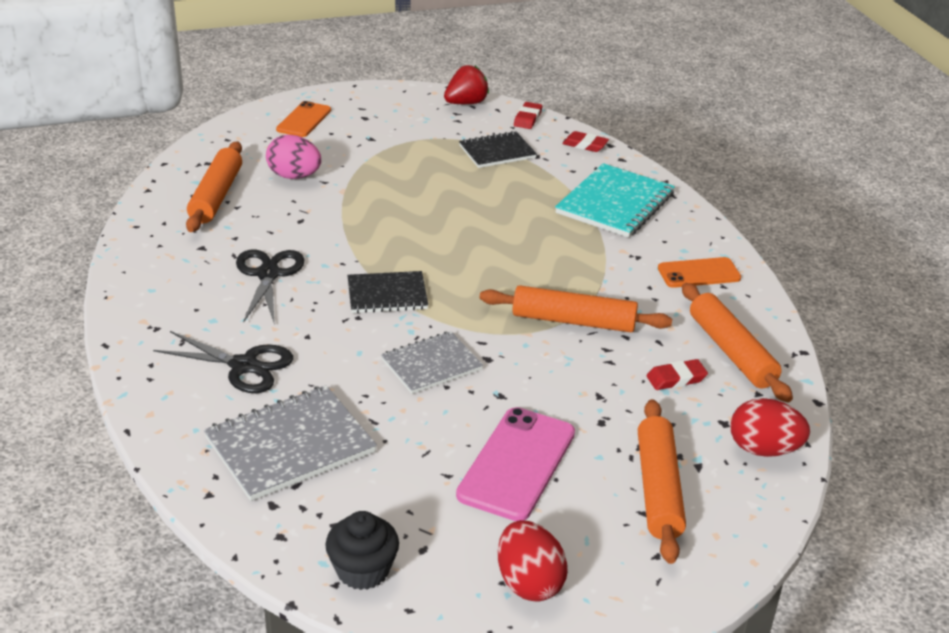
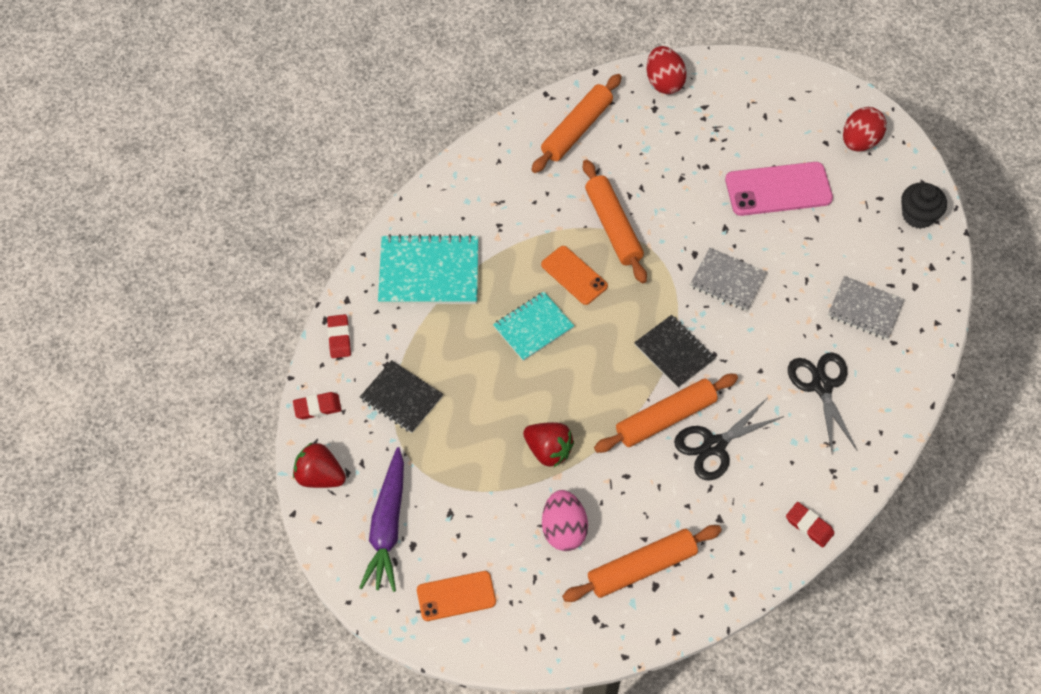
camera: 120 degrees left, 25 degrees up
grey notebook [204,385,377,501] -> grey notebook [828,276,905,340], size x0.64
orange rolling pin [638,399,686,564] -> orange rolling pin moved to [594,374,738,453]
red eraser [646,359,708,390] -> red eraser moved to [786,502,834,547]
orange phone [658,257,741,288] -> orange phone moved to [541,246,608,305]
none -> purple carrot [359,447,404,592]
none -> turquoise notebook [493,292,574,361]
none -> red strawberry [523,422,574,467]

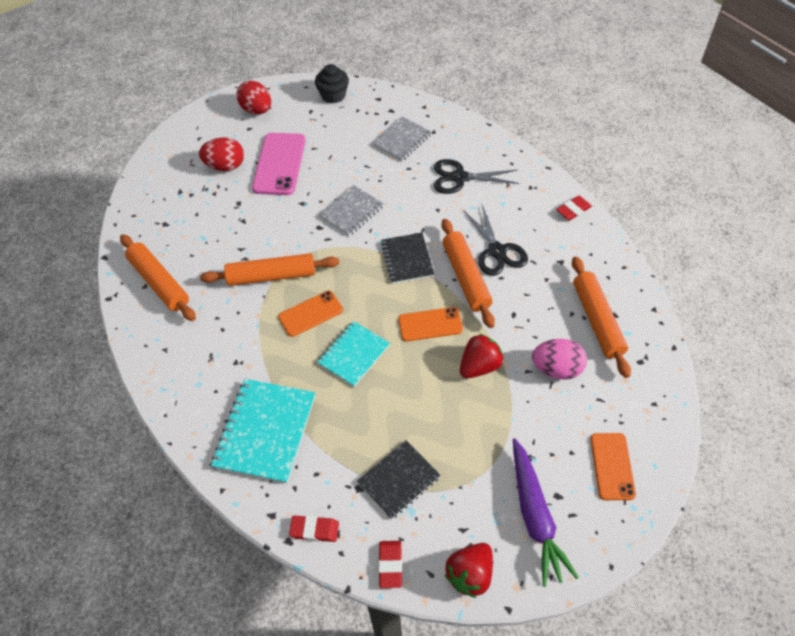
camera: 75 degrees left, 5 degrees down
purple carrot [359,447,404,592] -> purple carrot turned 60 degrees clockwise [513,438,579,587]
turquoise notebook [493,292,574,361] -> turquoise notebook turned 60 degrees clockwise [317,321,390,387]
black notebook [634,315,715,388] -> black notebook turned 75 degrees counterclockwise [381,233,434,284]
red egg [647,46,687,94] -> red egg moved to [199,137,244,171]
none -> orange phone [398,307,463,342]

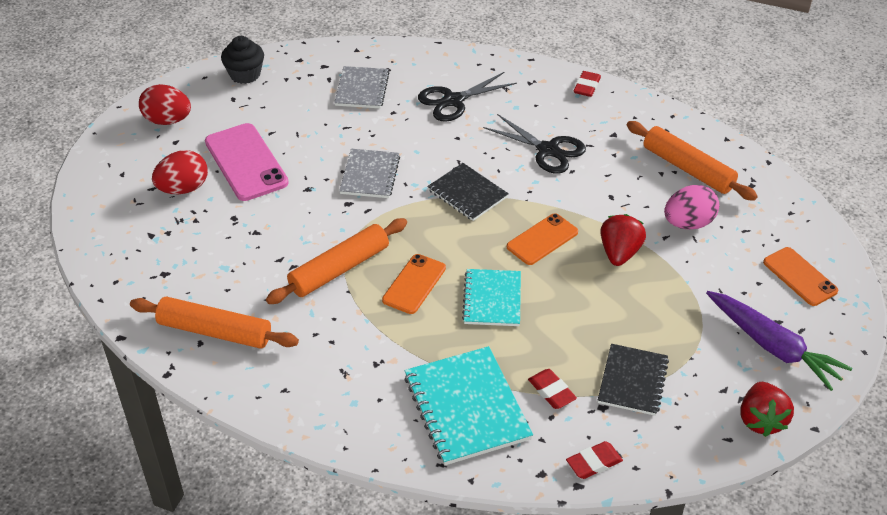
camera: 35 degrees left, 10 degrees down
red eraser [379,541,402,588] -> red eraser moved to [528,369,577,409]
orange rolling pin [441,219,495,328] -> none

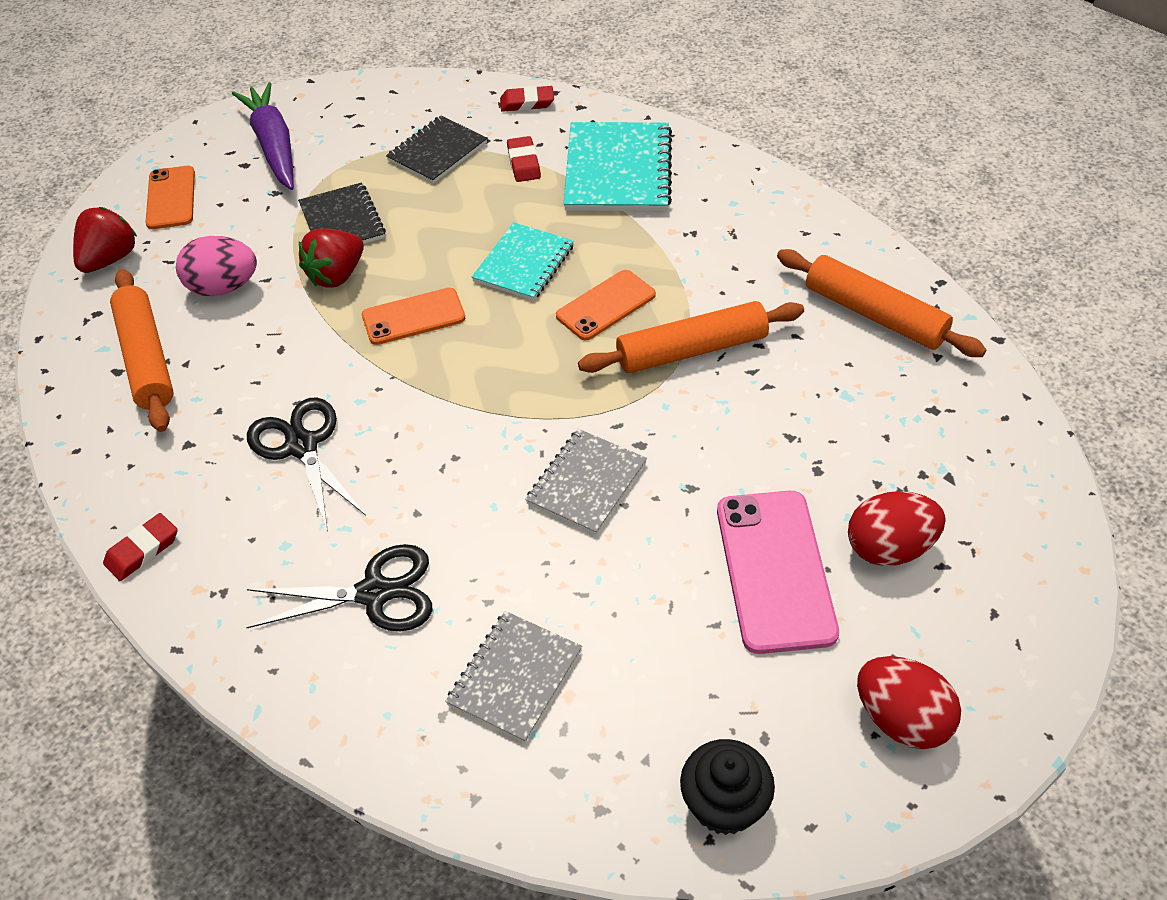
camera: 155 degrees left, 5 degrees up
black notebook [427,163,509,221] -> black notebook moved to [298,182,386,244]
red strawberry [740,382,794,437] -> red strawberry moved to [73,207,137,273]

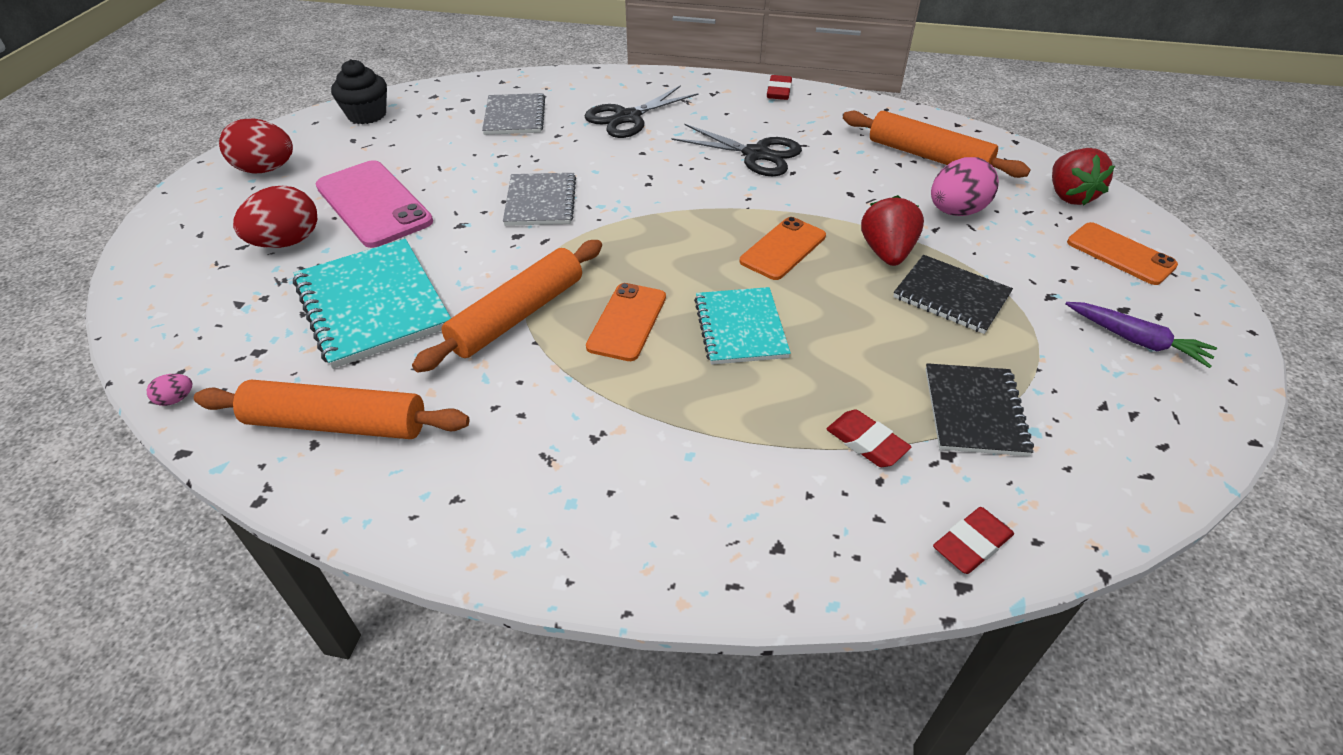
camera: 145 degrees right, 5 degrees down
purple carrot [232,82,294,190] -> purple carrot [1065,302,1217,368], size x0.63
turquoise notebook [564,122,672,211] -> turquoise notebook moved to [293,239,451,369]
none -> pink egg [147,374,192,406]

